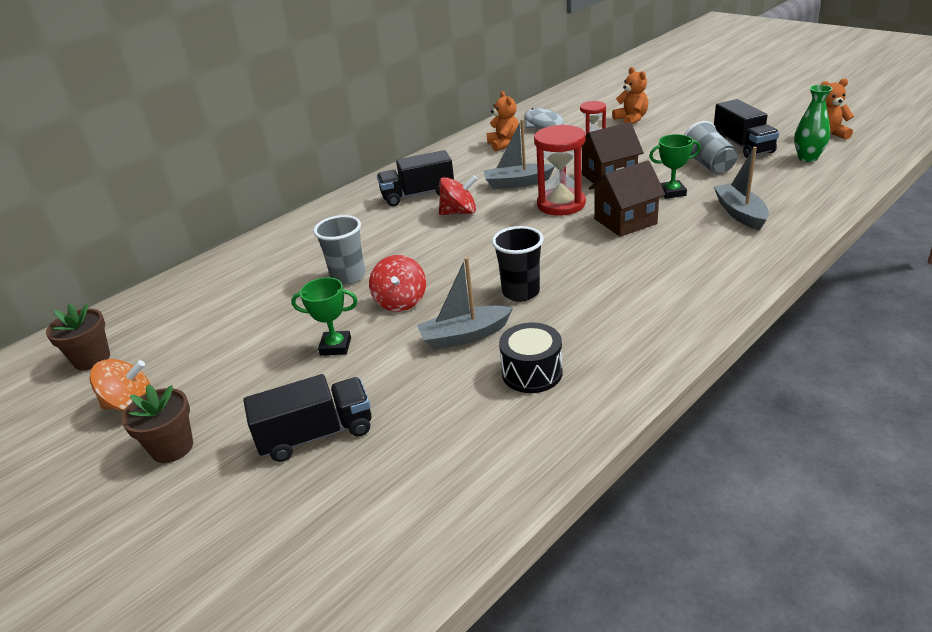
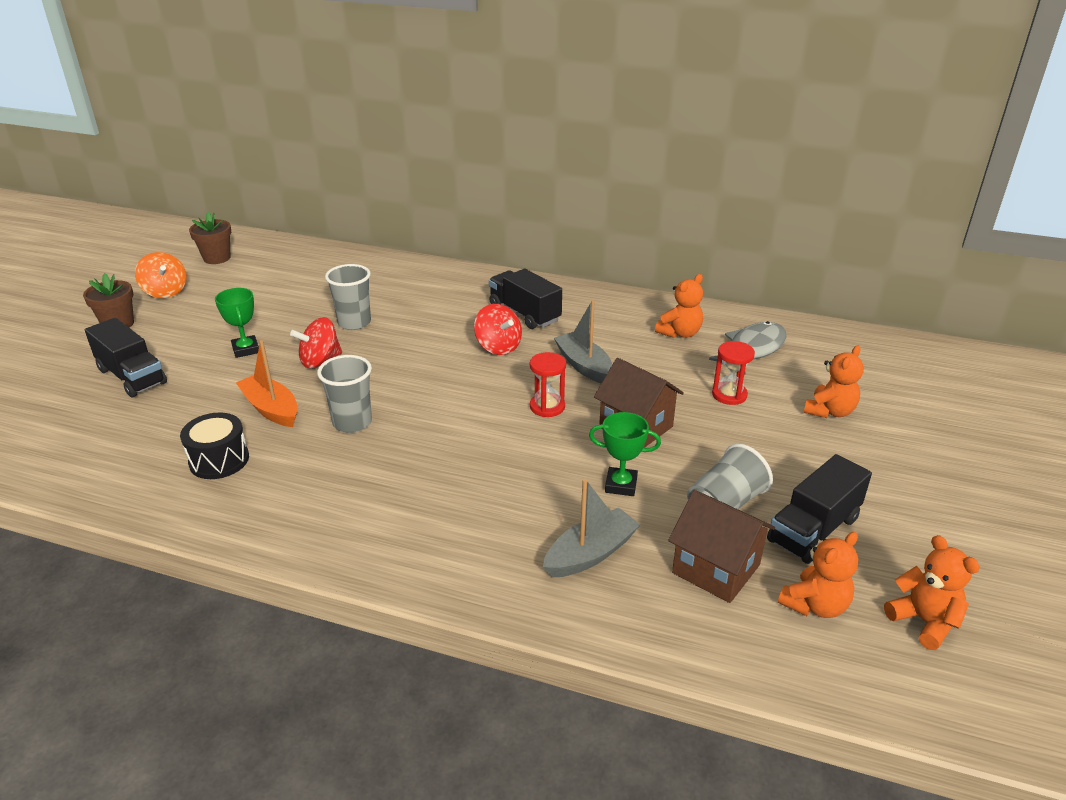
camera: 60 degrees right, 0 degrees up
grey boat [417,257,513,350] -> orange boat [236,340,298,427]
black cup [492,226,544,302] -> grey cup [317,355,372,433]
red hourglass [534,124,586,216] -> red hourglass [530,352,566,417], size x0.60
brown house [589,160,666,237] -> brown house moved to [668,490,775,603]
green trophy [649,134,701,199] -> green trophy turned 45 degrees counterclockwise [589,412,661,496]
green vase [794,85,833,162] -> orange teddy bear [778,532,858,618]

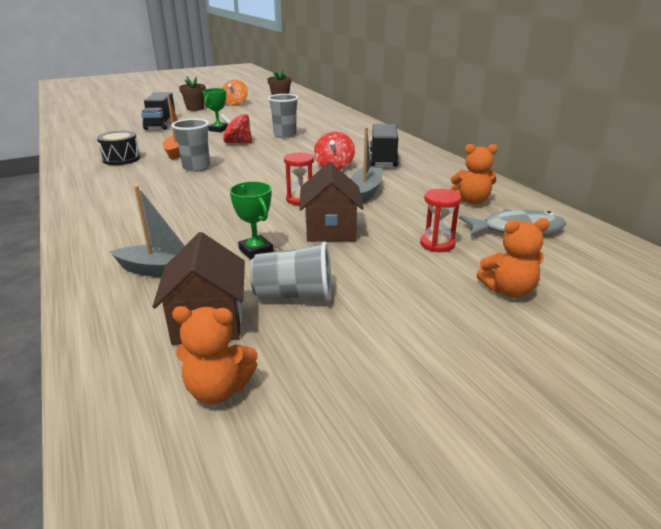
camera: 45 degrees right, 5 degrees down
black truck [767,454,872,564] -> none
orange teddy bear [884,535,980,650] -> none

